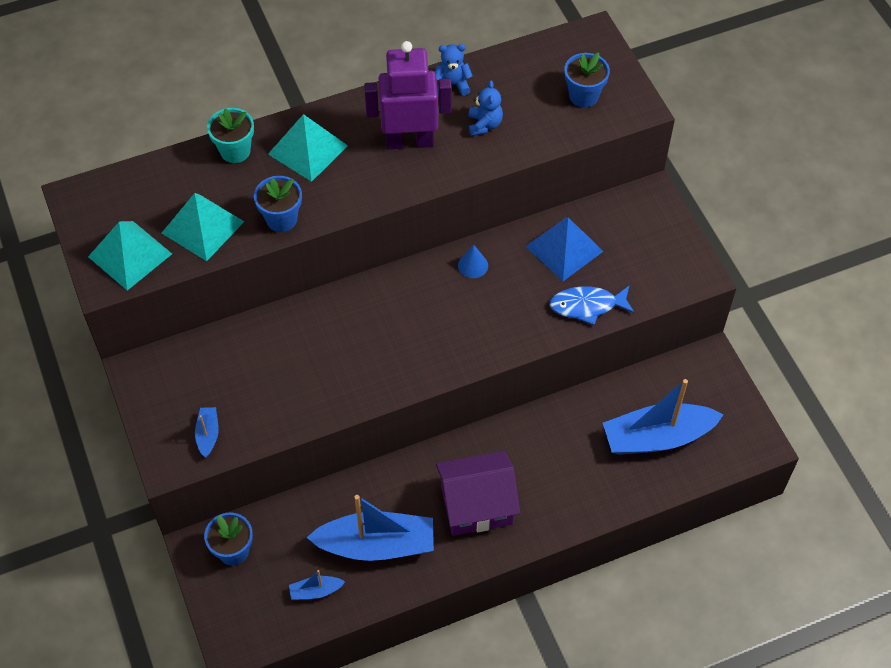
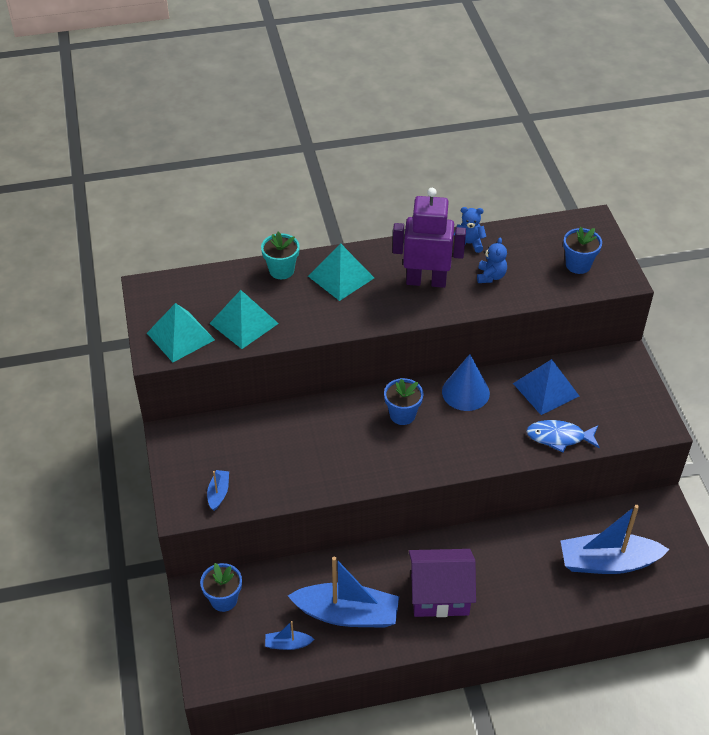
camera: 10 degrees right, 10 degrees down
blue flower pot [254,176,302,232] -> blue flower pot moved to [384,378,424,425]
blue cone [458,245,488,278] -> blue cone [442,354,490,411], size x1.84

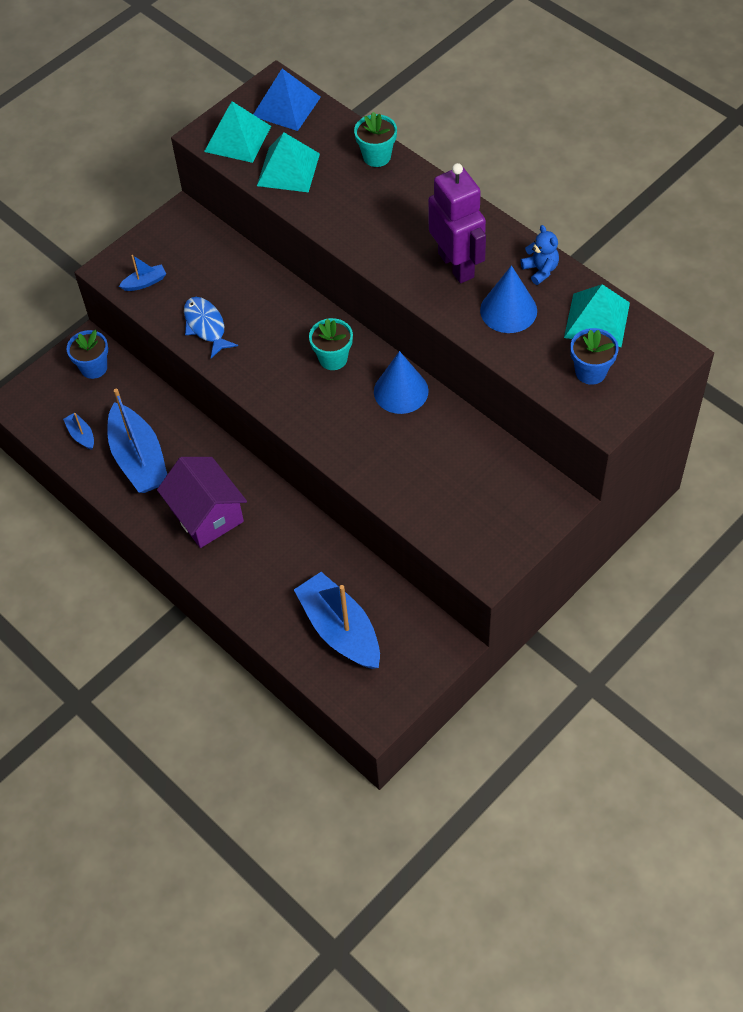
camera: 60 degrees right, 10 degrees up
turquoise pyramid [308,243,374,301] -> turquoise pyramid moved to [564,284,630,347]
blue flower pot [384,378,424,425] -> turquoise flower pot [309,318,353,370]
blue teddy bear [477,237,507,283] -> blue cone [480,265,537,333]
blue pyramid [513,359,579,415] -> blue pyramid moved to [253,69,321,131]
blue fish [526,420,600,453] -> blue fish moved to [184,297,238,358]

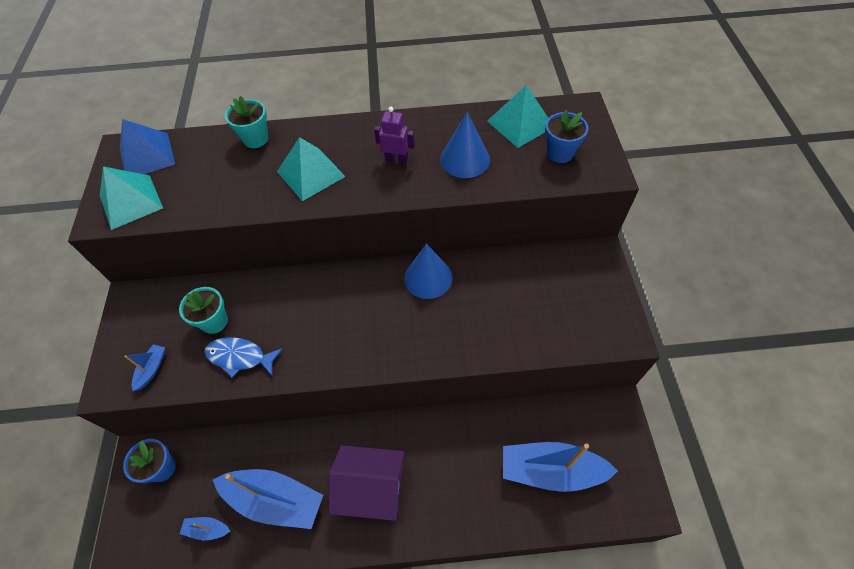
camera: 50 degrees left, 0 degrees up
turquoise pyramid [257,132,320,192] -> turquoise pyramid moved to [277,137,346,201]
turquoise flower pot [309,318,353,370] -> turquoise flower pot moved to [179,287,228,334]
purple robot [428,163,486,283] -> purple robot [374,107,415,164], size x0.52
blue teddy bear [521,225,559,285] -> none

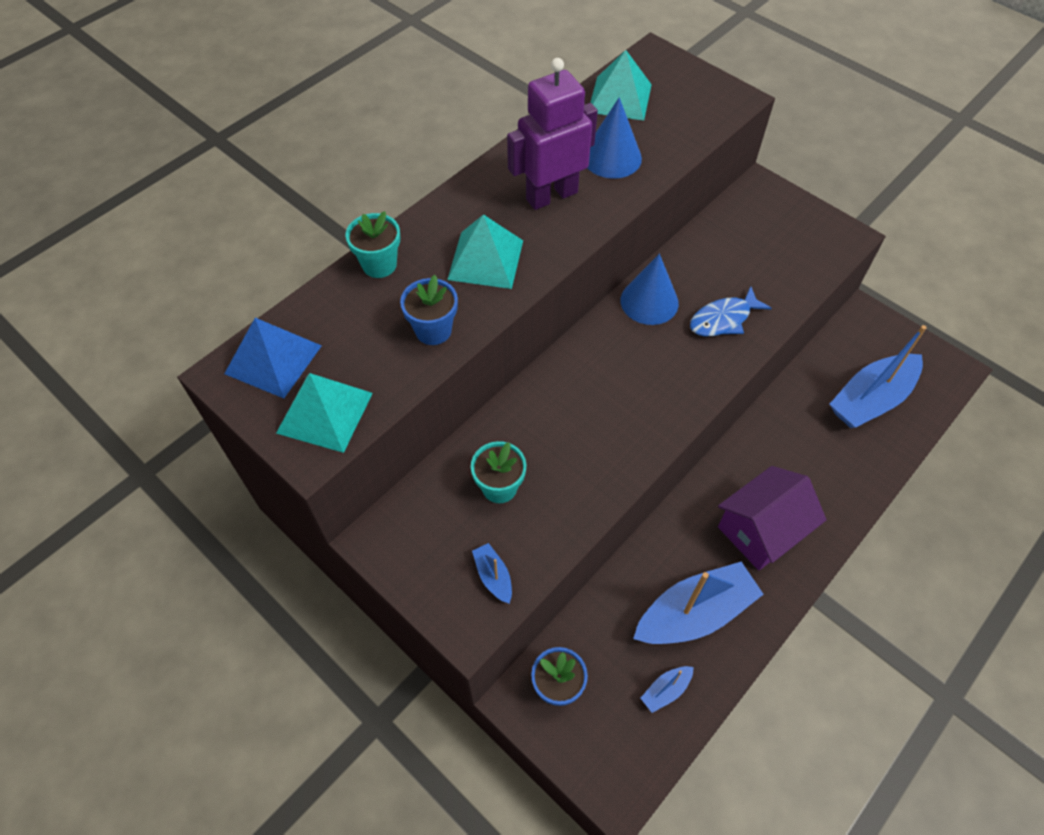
camera: 45 degrees left, 0 degrees up
blue fish [204,337,283,378] -> blue fish moved to [690,286,772,336]
purple robot [374,107,415,164] -> purple robot [507,58,598,210], size x1.91
blue flower pot [545,110,588,163] -> blue flower pot moved to [400,275,458,345]

